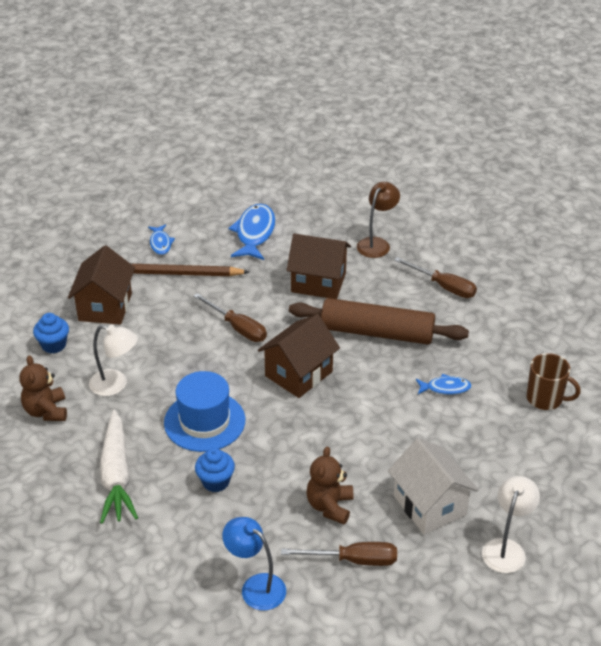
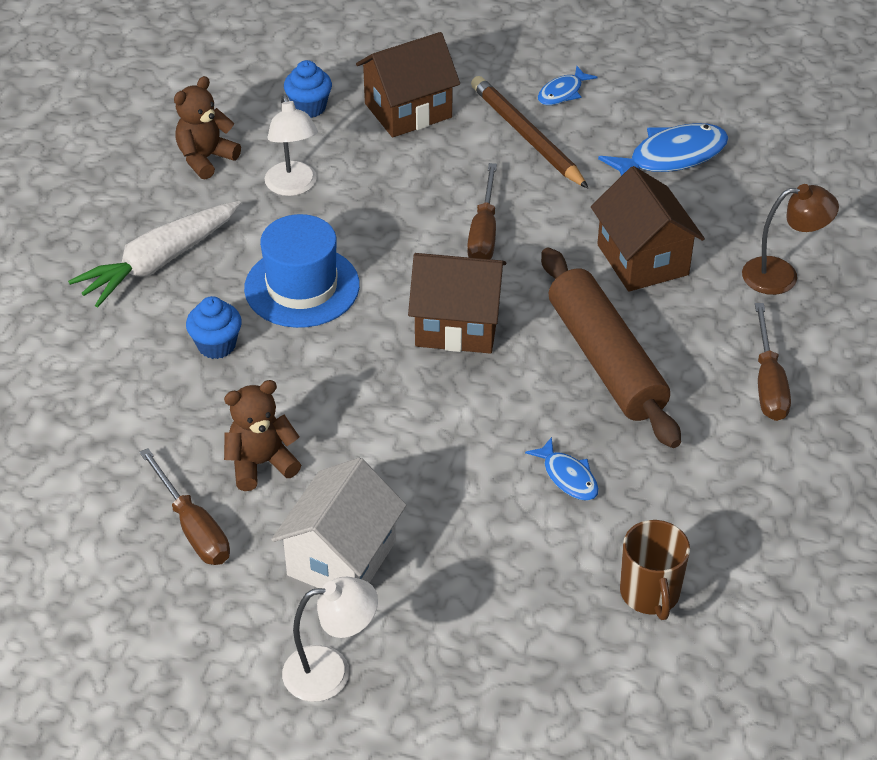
camera: 55 degrees right, 5 degrees up
blue lamp [222,517,286,610] -> none

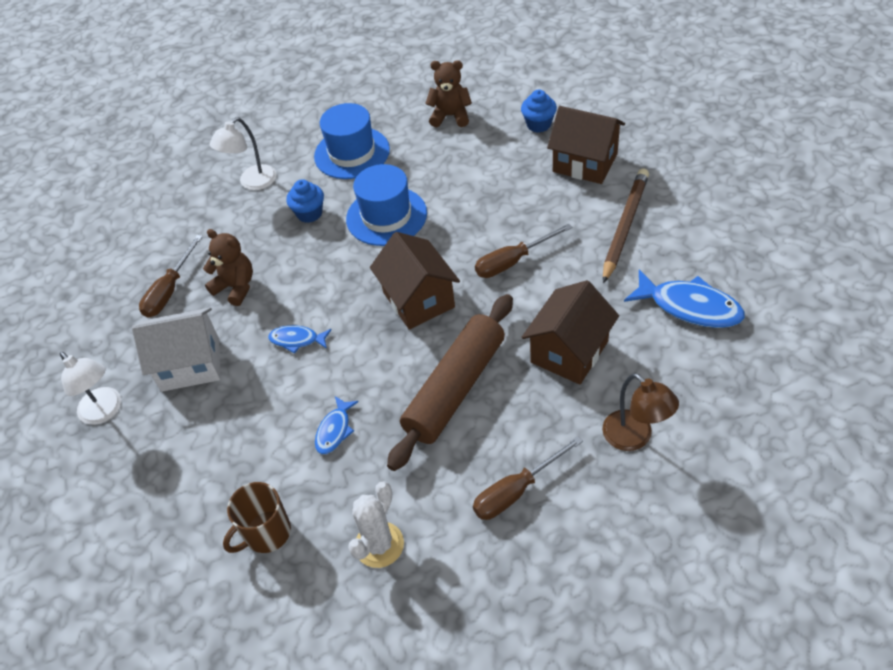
camera: 60 degrees right, 5 degrees up
white carrot [68,201,241,307] -> blue hat [314,103,390,179]
white lamp [265,94,318,196] -> white lamp moved to [210,117,277,190]
blue fish [538,66,598,105] -> blue fish moved to [268,325,332,354]
none -> white cactus [348,481,404,568]

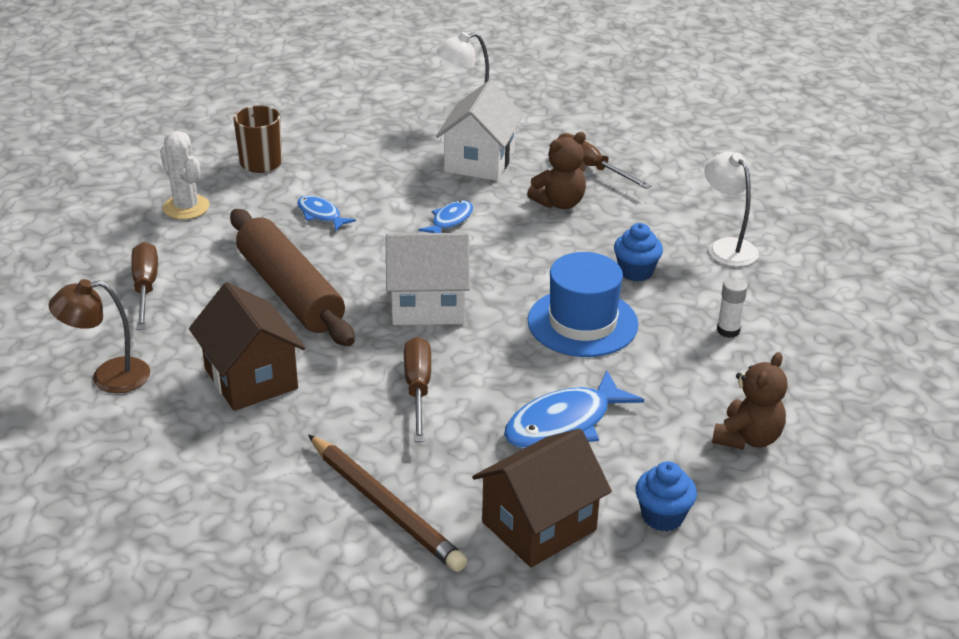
camera: 110 degrees right, 15 degrees down
blue hat [314,103,390,179] -> white glue stick [717,277,748,338]
brown house [370,232,460,329] -> white house [386,233,470,325]
blue fish [624,269,745,328] -> blue fish moved to [504,370,644,449]

